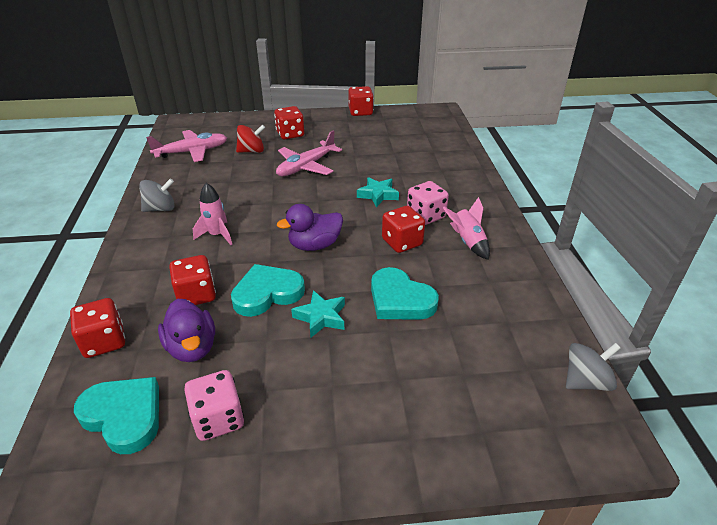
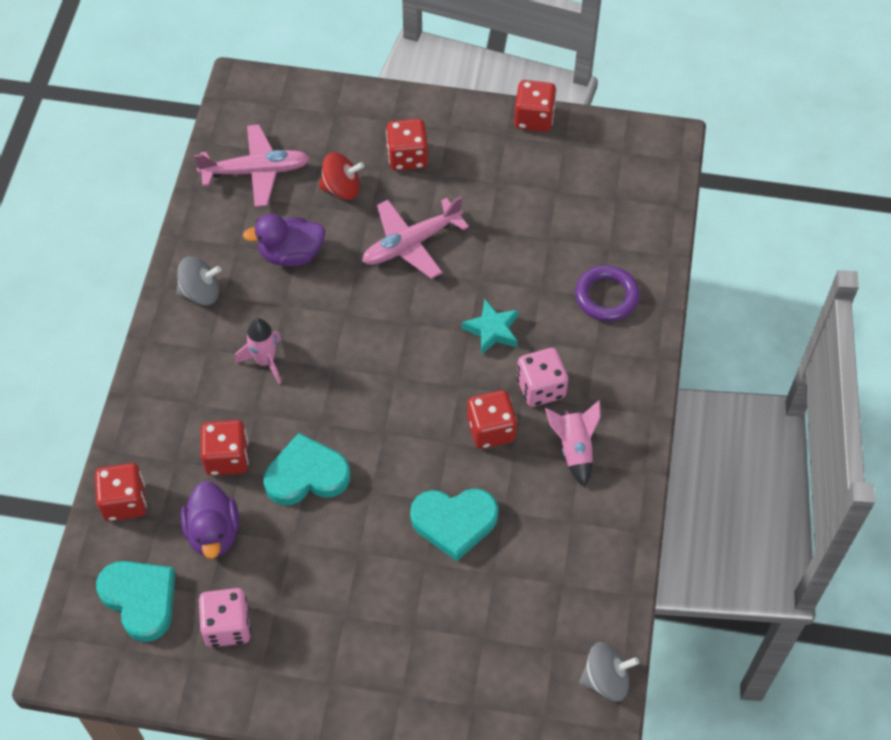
camera: 15 degrees right, 20 degrees up
purple duck [277,204,343,251] -> purple duck moved to [243,214,325,266]
turquoise star [291,290,345,337] -> none
turquoise heart [371,267,439,320] -> turquoise heart turned 60 degrees counterclockwise [410,488,498,561]
none -> purple ring [575,265,640,322]

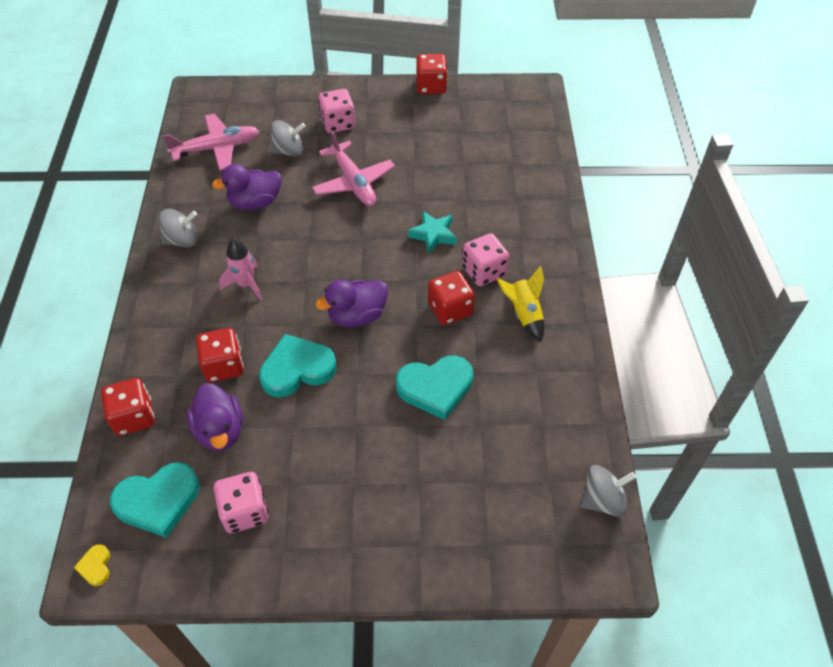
camera: 10 degrees left, 5 degrees down
turquoise heart [96,561,176,642] -> turquoise heart turned 120 degrees clockwise [110,462,200,538]
red spinning top [319,152,364,200] -> grey spinning top [270,120,306,157]
pink plane [362,196,469,279] -> pink plane turned 75 degrees counterclockwise [312,130,395,206]
red dice [386,119,428,171] -> pink dice [318,89,355,133]
pink rocket [545,400,601,488] -> yellow rocket [497,266,544,342]
purple ring [575,265,640,322] -> none
none -> yellow heart [74,544,110,586]
none -> purple duck [315,280,388,327]

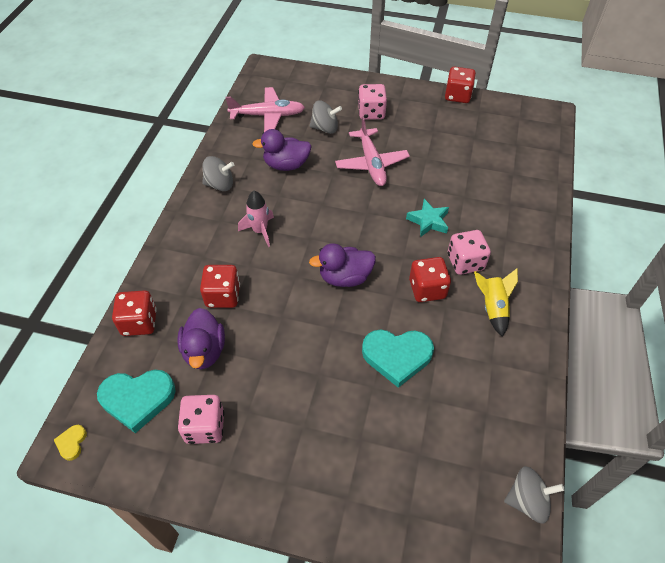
camera: 15 degrees right, 0 degrees up
turquoise heart [259,334,337,398] -> none

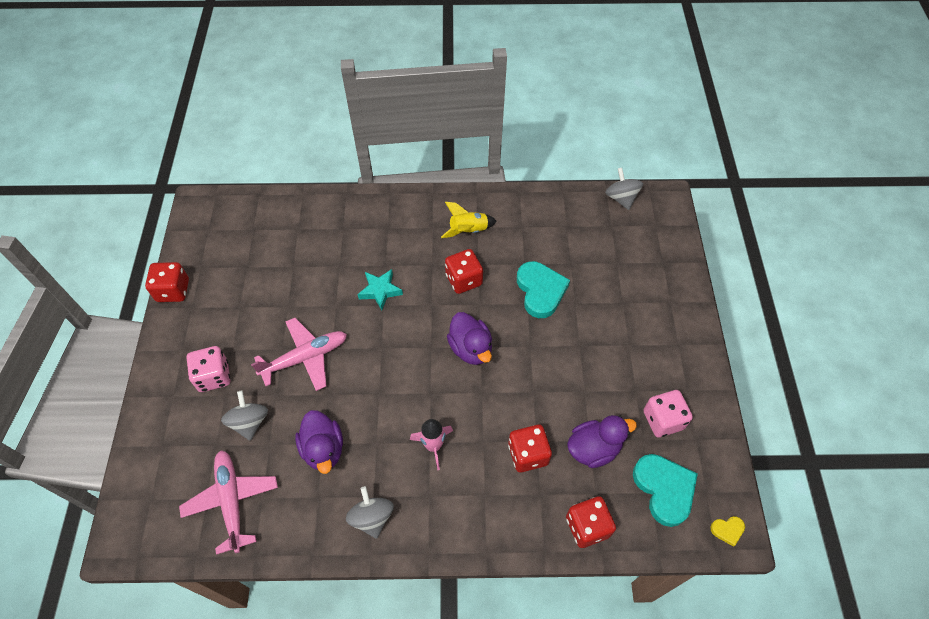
camera: 105 degrees left, 5 degrees up
pink dice [448,230,491,275] -> none

